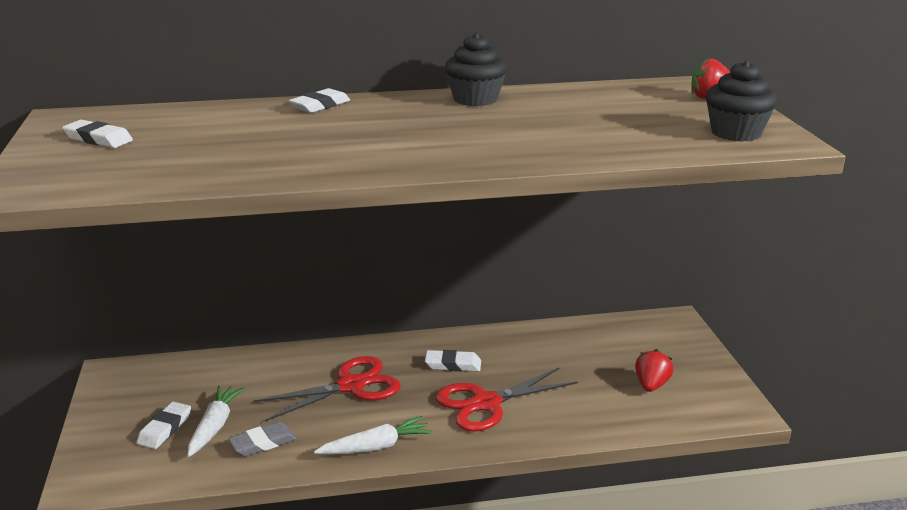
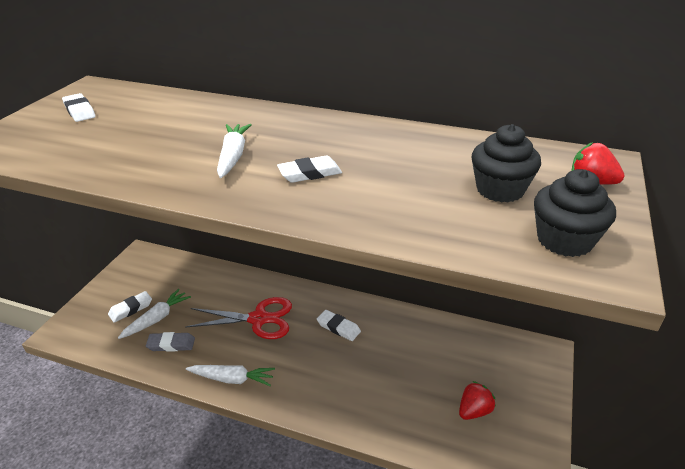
camera: 30 degrees right, 10 degrees up
white eraser [289,88,350,113] -> white eraser moved to [277,156,342,183]
red scissors [436,367,578,432] -> none
black cupcake [445,33,507,106] -> black cupcake moved to [471,124,541,203]
none -> white carrot [217,124,252,178]

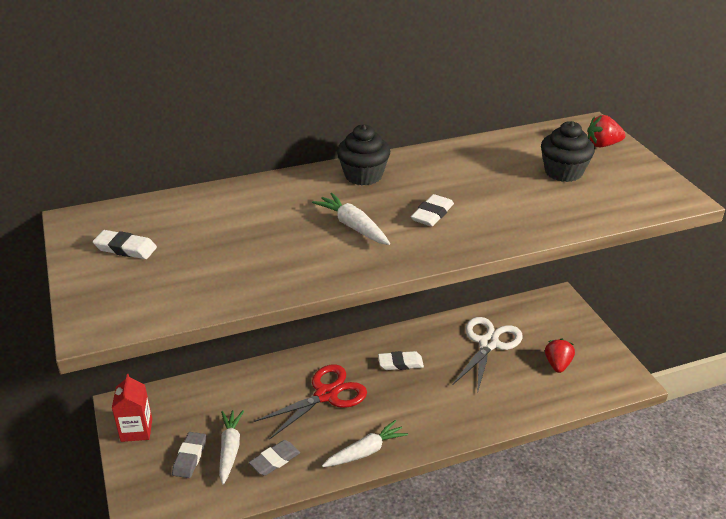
camera: 40 degrees left, 0 degrees up
white eraser [108,291,152,323] -> grey eraser [172,432,206,478]
black cupcake [534,169,616,257] -> black cupcake moved to [337,124,390,185]
none -> red carton [112,374,152,442]
none -> white scissors [452,317,523,394]

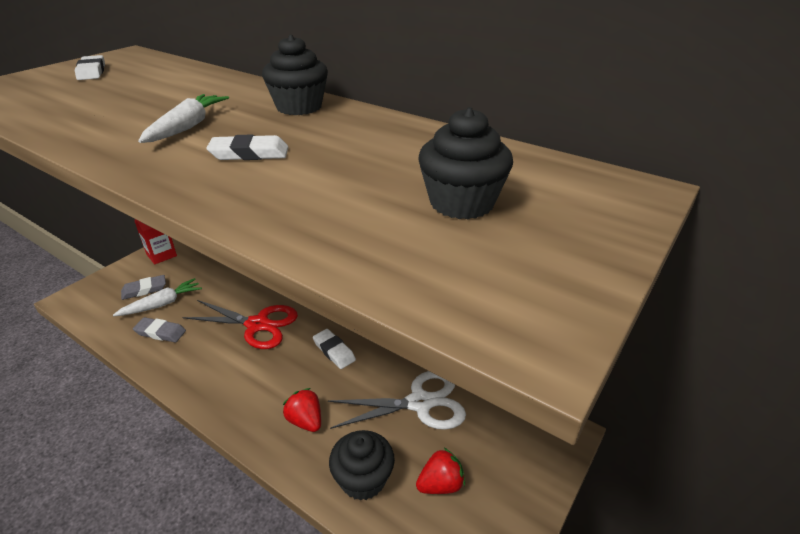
camera: 55 degrees right, 0 degrees up
white carrot [322,420,408,467] -> none
red strawberry [587,115,626,147] -> red strawberry moved to [283,388,321,432]
none -> black cupcake [329,430,395,501]

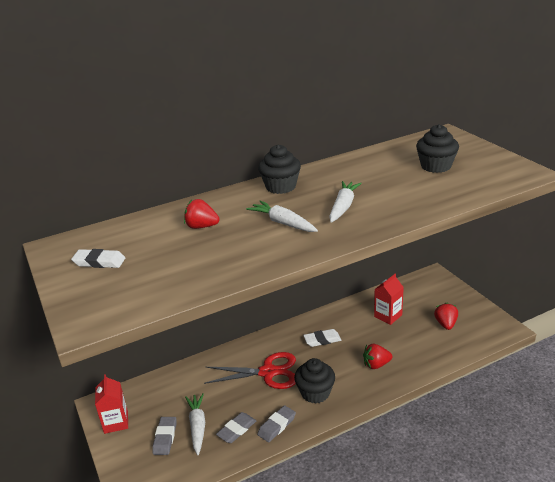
camera: 60 degrees left, 5 degrees down
red scissors [182,300,298,349] -> red scissors turned 45 degrees clockwise [204,352,296,389]
white eraser [206,134,288,160] -> white carrot [329,181,362,223]
white scissors [328,371,466,430] -> red carton [374,274,404,325]
black cupcake [329,430,395,501] -> black cupcake moved to [294,358,335,403]
none -> red strawberry [184,199,219,229]
none -> grey eraser [257,405,296,442]

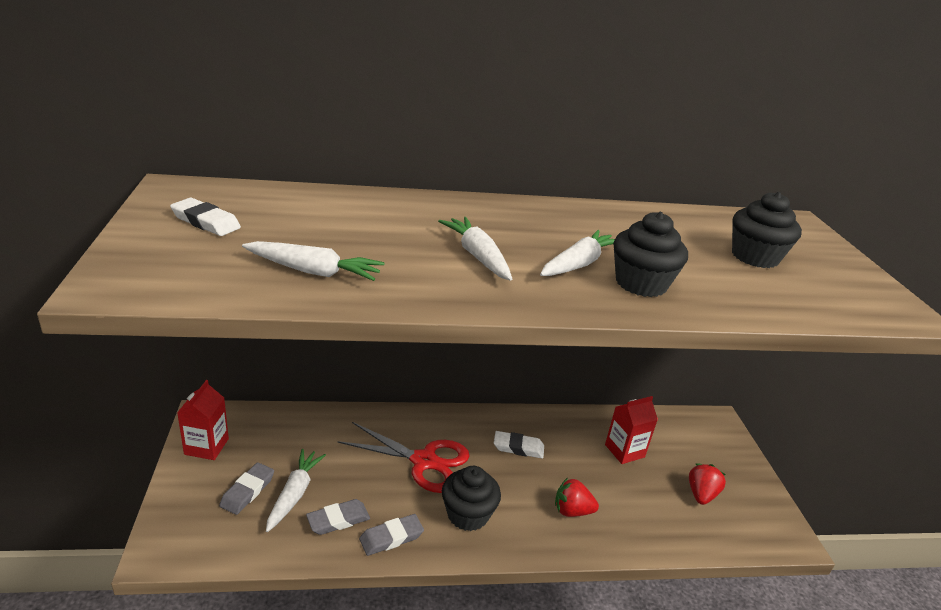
camera: 15 degrees right, 0 degrees up
red strawberry [184,199,219,229] -> none
black cupcake [258,144,301,194] -> black cupcake moved to [614,212,688,297]
none -> white carrot [242,241,385,281]

